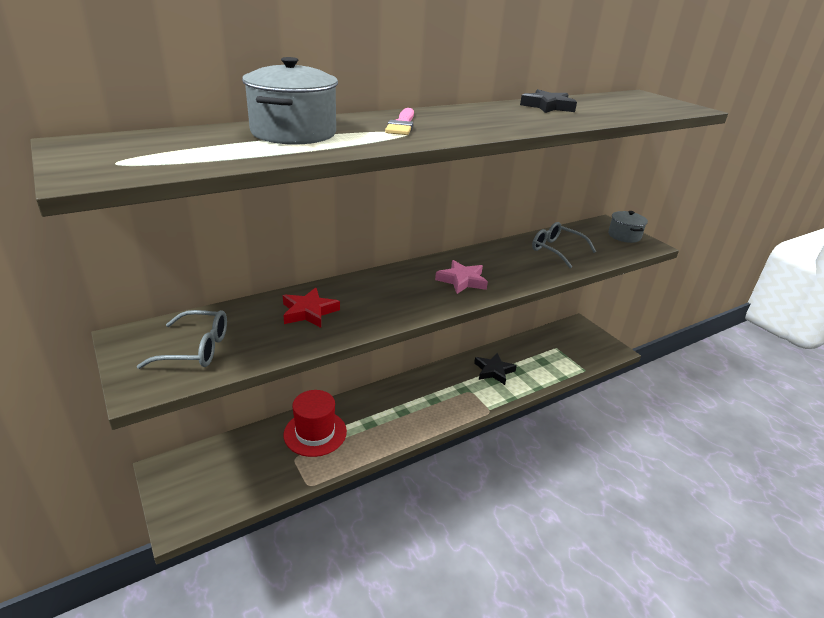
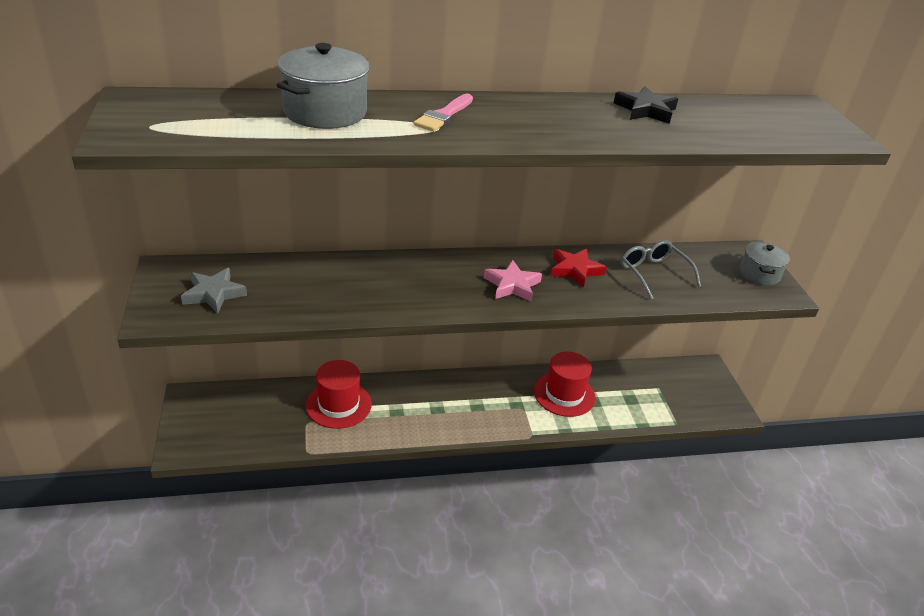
camera: 20 degrees right, 5 degrees up
grey glasses [137,310,227,369] -> grey star [181,268,247,314]
red star [283,288,340,328] -> red star moved to [551,248,606,288]
black star [474,353,517,385] -> red hat [534,352,596,417]

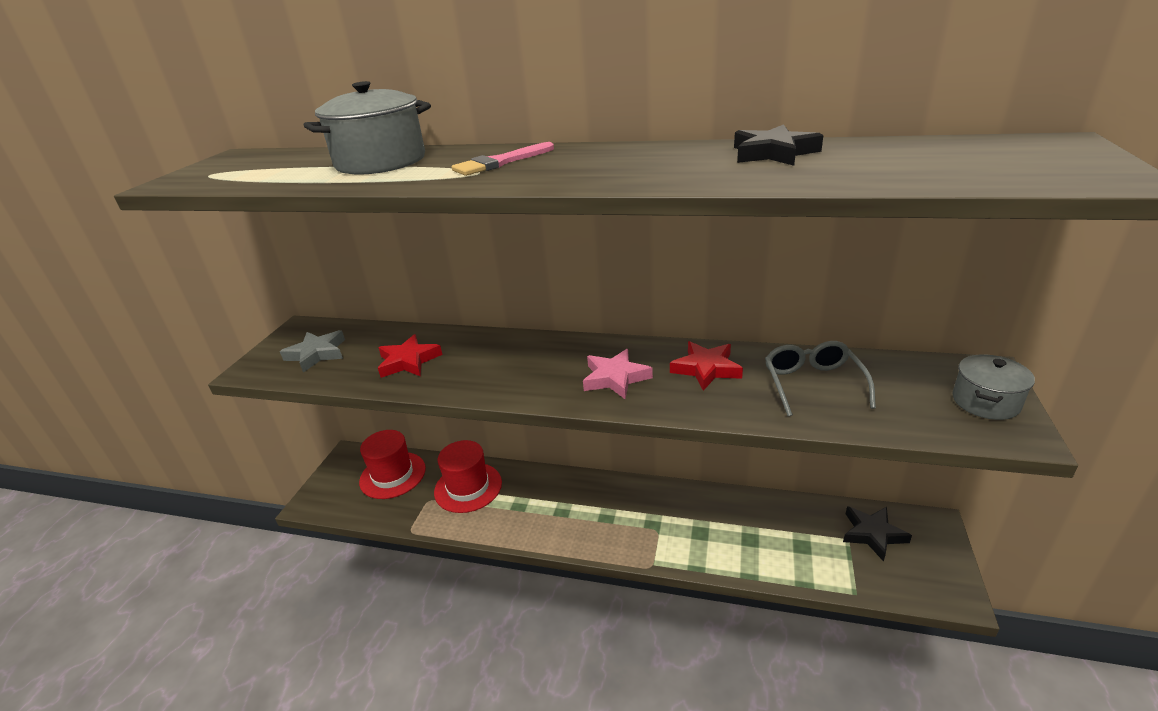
camera: 30 degrees right, 5 degrees down
red hat [534,352,596,417] -> red hat moved to [359,430,426,499]
none -> red star [378,334,442,378]
none -> black star [843,506,912,562]

